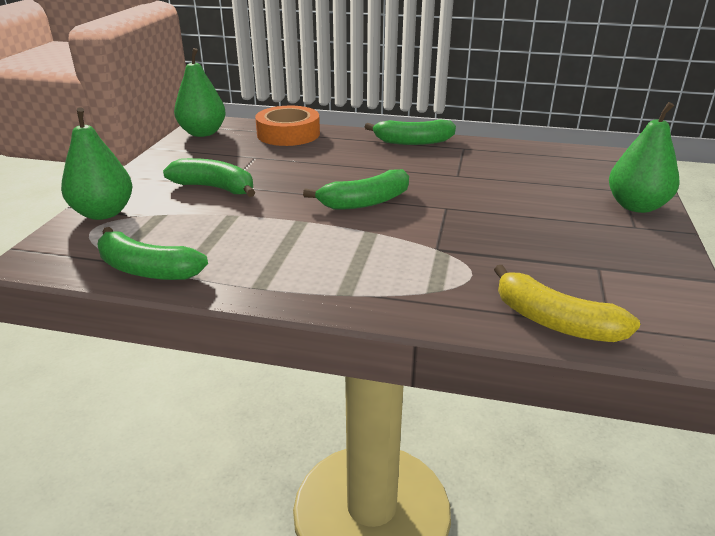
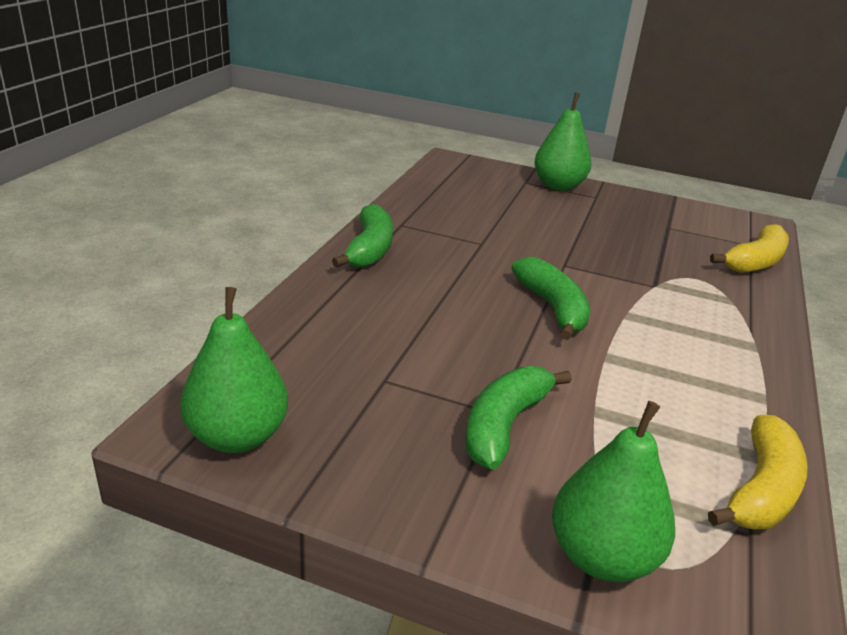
camera: 85 degrees left, 0 degrees up
green banana [97,227,208,280] -> yellow banana [708,415,808,529]
orange tape [255,106,320,146] -> none

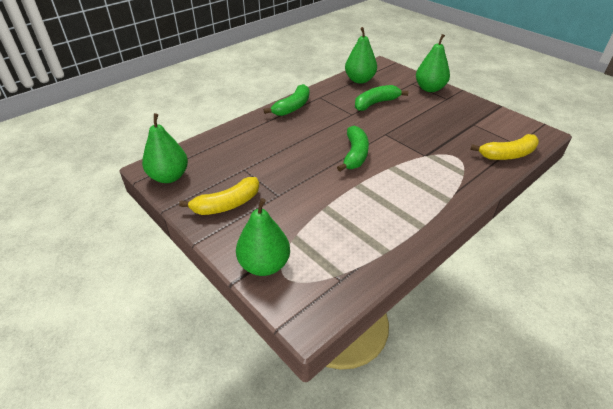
camera: 30 degrees right, 10 degrees up
green banana [466,366,572,470] -> green banana moved to [355,85,408,111]
yellow banana [708,415,808,529] -> yellow banana moved to [179,177,259,215]
none -> green pear [345,27,377,84]

